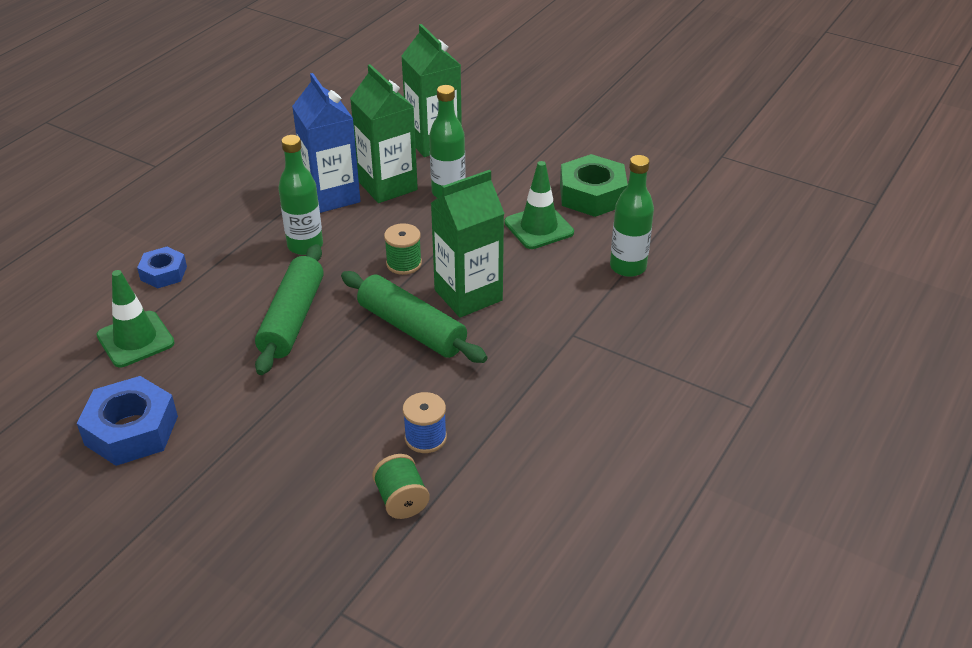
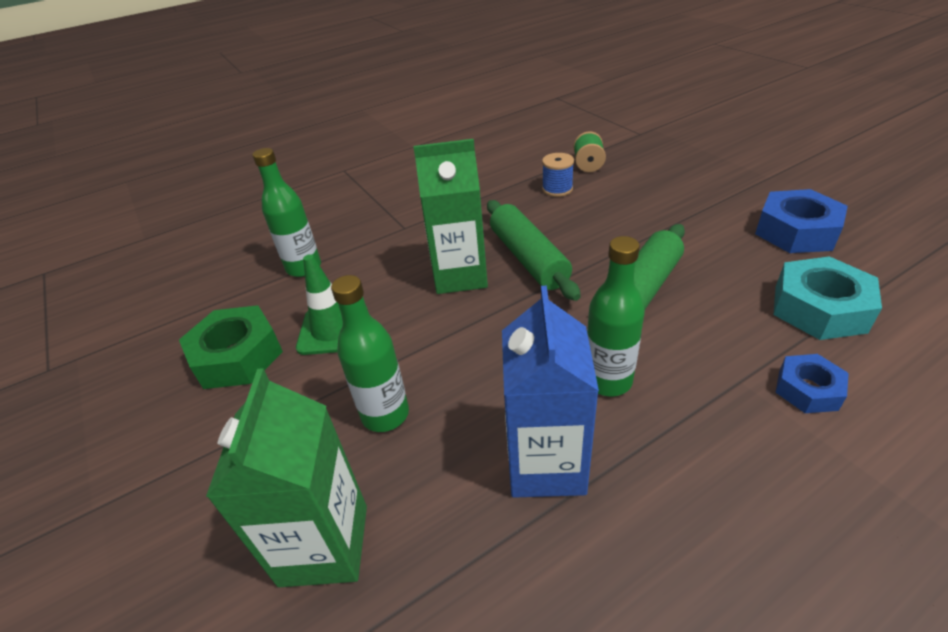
camera: 150 degrees left, 0 degrees up
green traffic cone [96,270,175,367] -> turquoise nut [774,256,882,340]
green carton [350,64,418,203] -> none
green spool [384,223,422,275] -> none

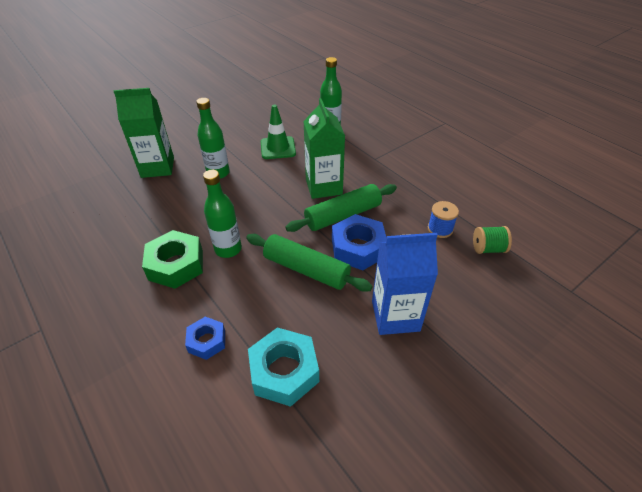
camera: 80 degrees right, 5 degrees up
green nut [179,305,283,389] -> green nut moved to [142,230,203,289]
blue carton [502,285,599,498] -> blue carton moved to [372,233,438,335]
blue nut [755,189,848,253] -> blue nut moved to [332,214,387,270]

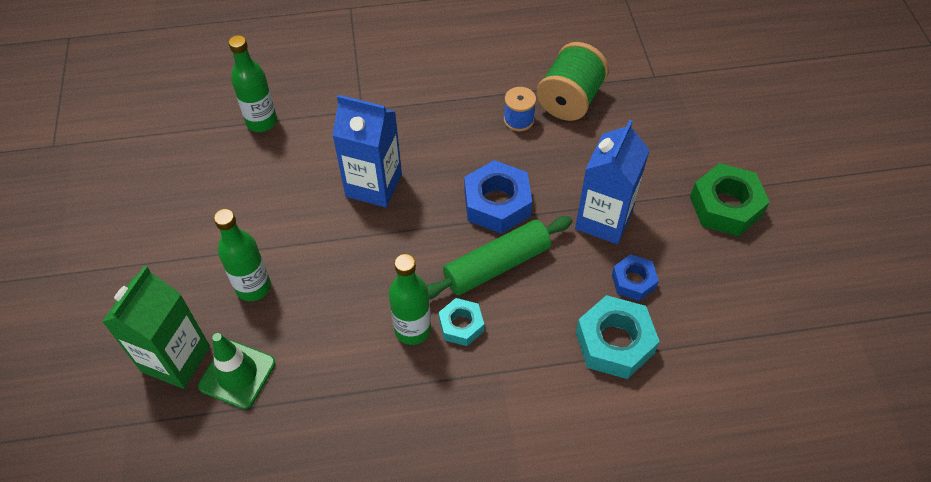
camera: 60 degrees left, 10 degrees up
green nut [142,230,203,289] -> green nut moved to [690,163,770,236]
blue nut [185,317,225,360] -> blue nut moved to [612,254,659,301]
green traffic cone [261,105,296,159] -> green traffic cone moved to [198,333,275,409]
green rolling pin [285,184,397,232] -> none
green carton [303,98,345,199] -> blue carton [332,95,402,207]
green spool [473,226,512,254] -> green spool [536,42,609,121], size x1.77
none -> turquoise nut [439,298,484,346]

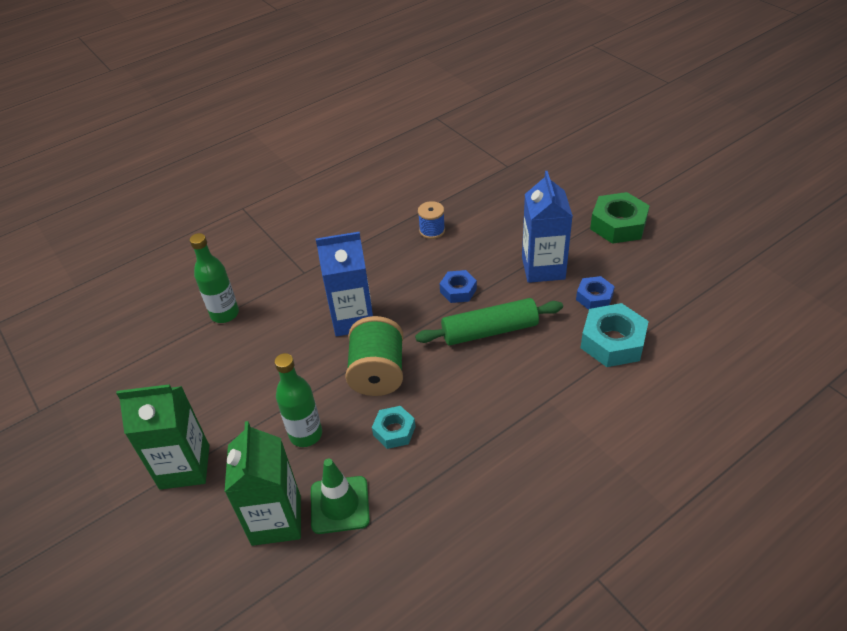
camera: 25 degrees left, 10 degrees down
green bottle [389,254,431,345] -> none
green rolling pin [427,216,572,300] -> green rolling pin turned 45 degrees clockwise [415,298,563,346]
turquoise nut [439,298,484,346] -> turquoise nut moved to [372,406,416,449]
blue nut [464,160,532,234] -> blue nut [440,270,477,303], size x0.59
green spool [536,42,609,121] -> green spool moved to [345,316,403,396]
none -> green carton [116,384,209,490]

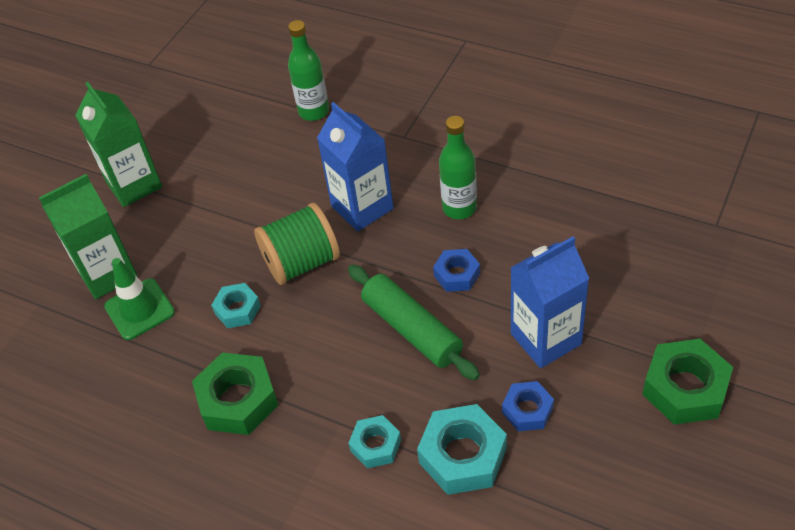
camera: 65 degrees right, 5 degrees up
green bottle [274,353,322,447] -> green bottle moved to [439,116,477,219]
blue spool [418,201,445,239] -> none
none -> green nut [192,352,278,435]
none -> turquoise nut [349,415,401,469]

